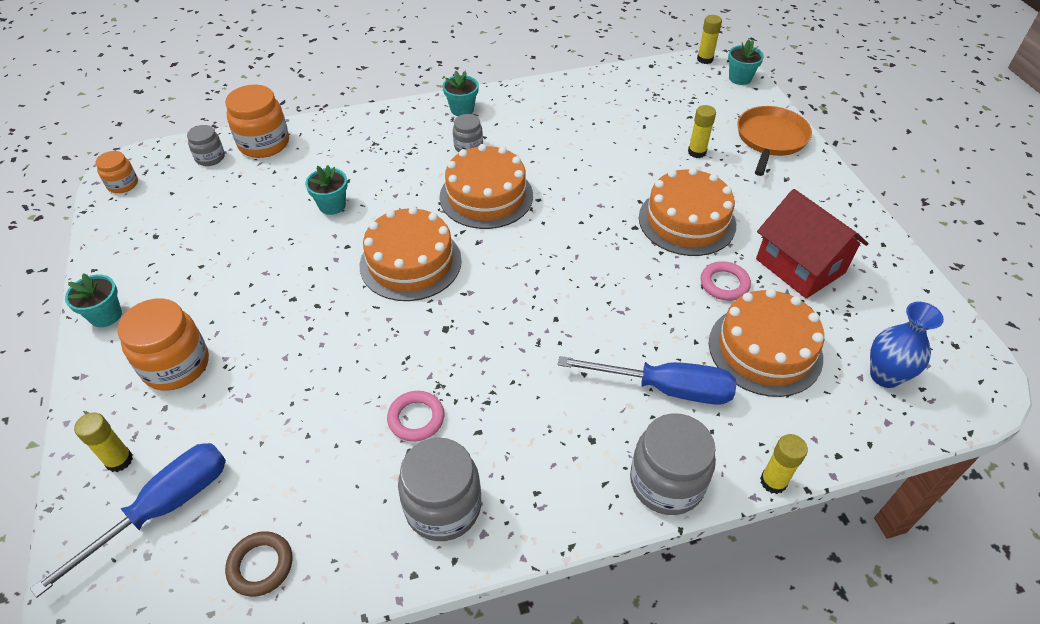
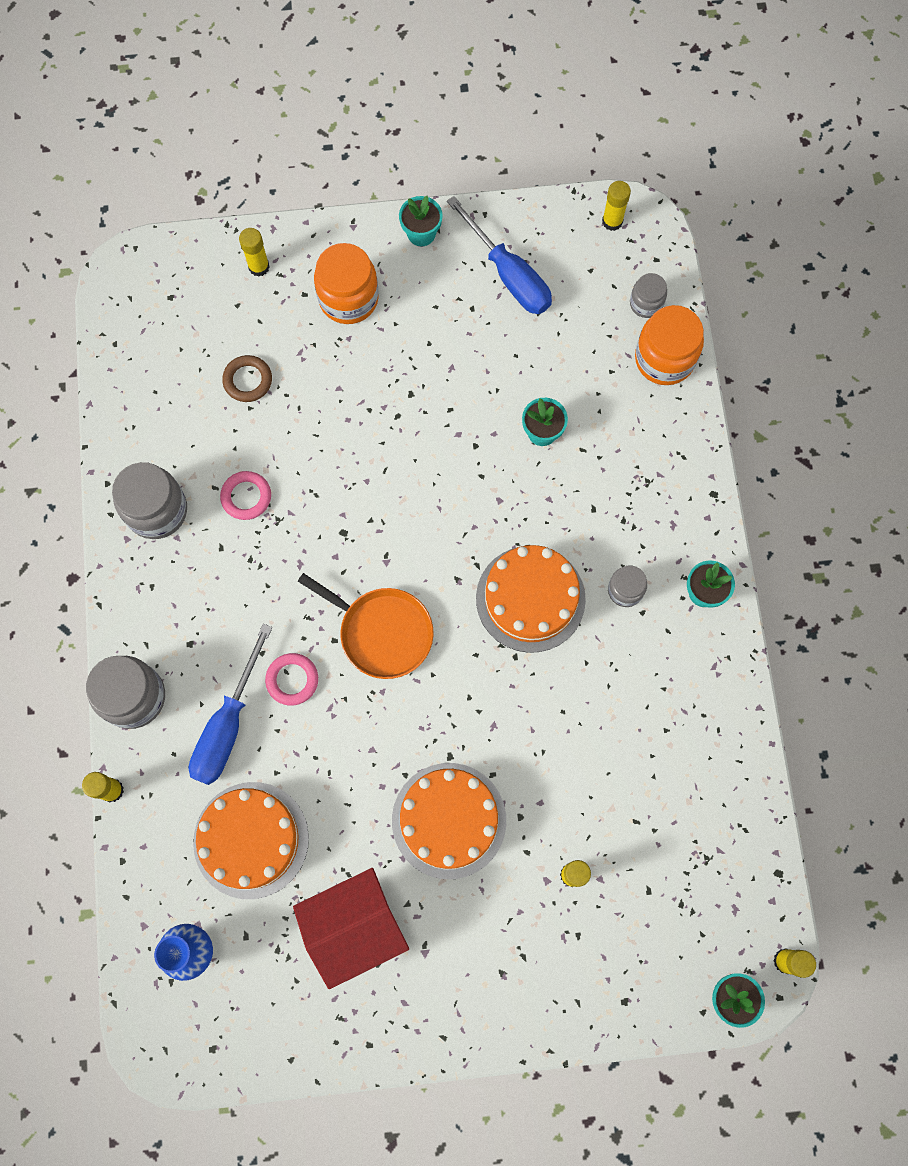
camera: 100 degrees right, 25 degrees up
blue screwdriver [30,443,226,598] -> blue screwdriver moved to [447,196,552,314]
orange jar [96,151,138,193] -> yellow glue stick [602,181,631,231]
brown ring [225,531,293,597] -> brown ring moved to [222,355,272,402]
orange cake [360,206,462,301] -> none
pink ring [701,261,751,301] -> pink ring moved to [265,653,318,706]
orange pan [737,106,812,176] -> orange pan moved to [298,573,434,679]

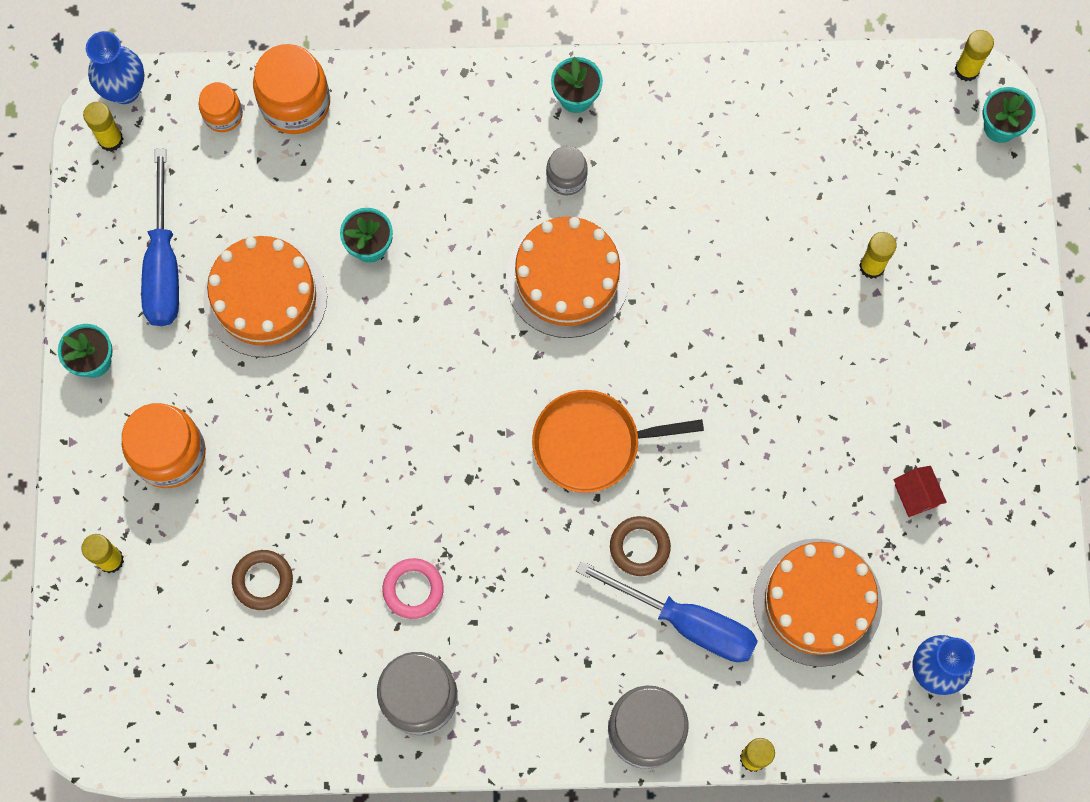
camera: 85 degrees left, 0 degrees up
pink ring [265,653,318,706] -> brown ring [610,516,671,576]
red house [293,868,409,989] -> red house [894,466,947,517], size x0.44
orange pan [298,573,434,679] -> orange pan turned 135 degrees counterclockwise [532,390,704,493]
orange cake [392,763,506,879] -> orange cake moved to [203,236,327,358]
blue screwdriver [447,196,552,314] -> blue screwdriver turned 120 degrees clockwise [141,148,179,326]
grey jar [630,273,667,318] -> orange jar [199,82,243,132]
none -> blue vase [86,31,145,104]

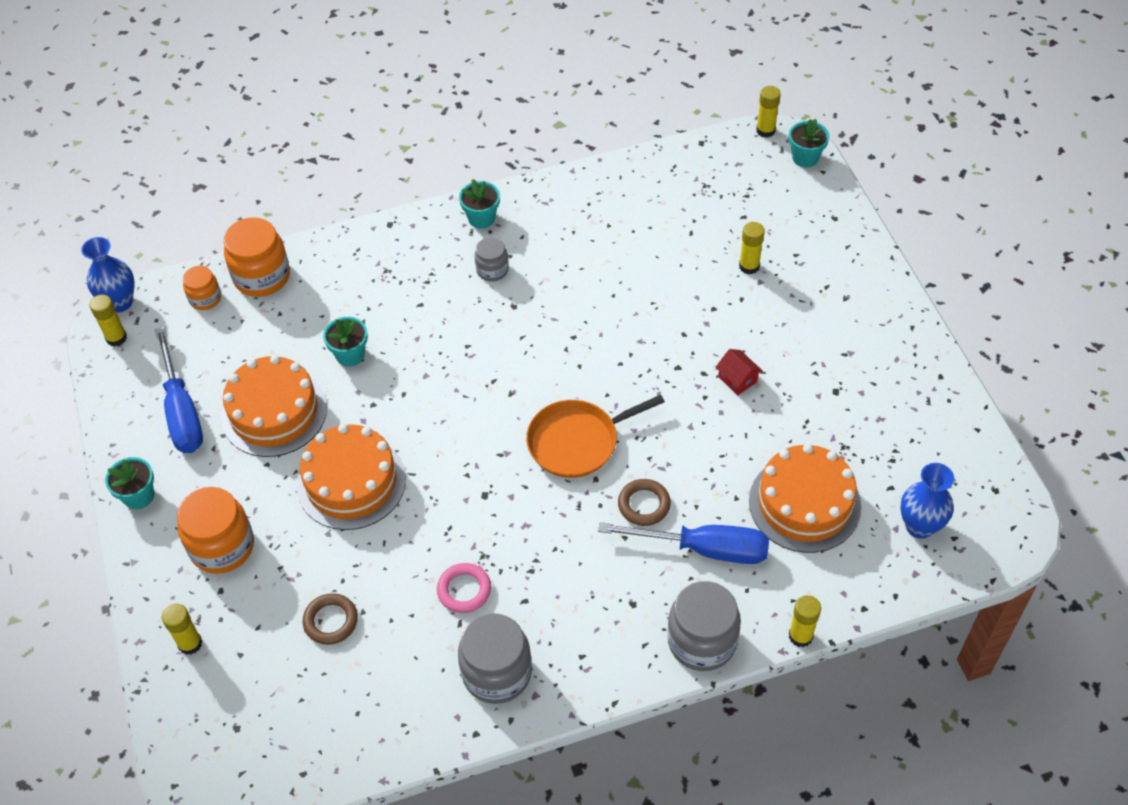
camera: 15 degrees left, 20 degrees down
orange cake [506,217,629,338] -> orange cake moved to [297,424,406,530]
red house [894,466,947,517] -> red house moved to [716,349,763,395]

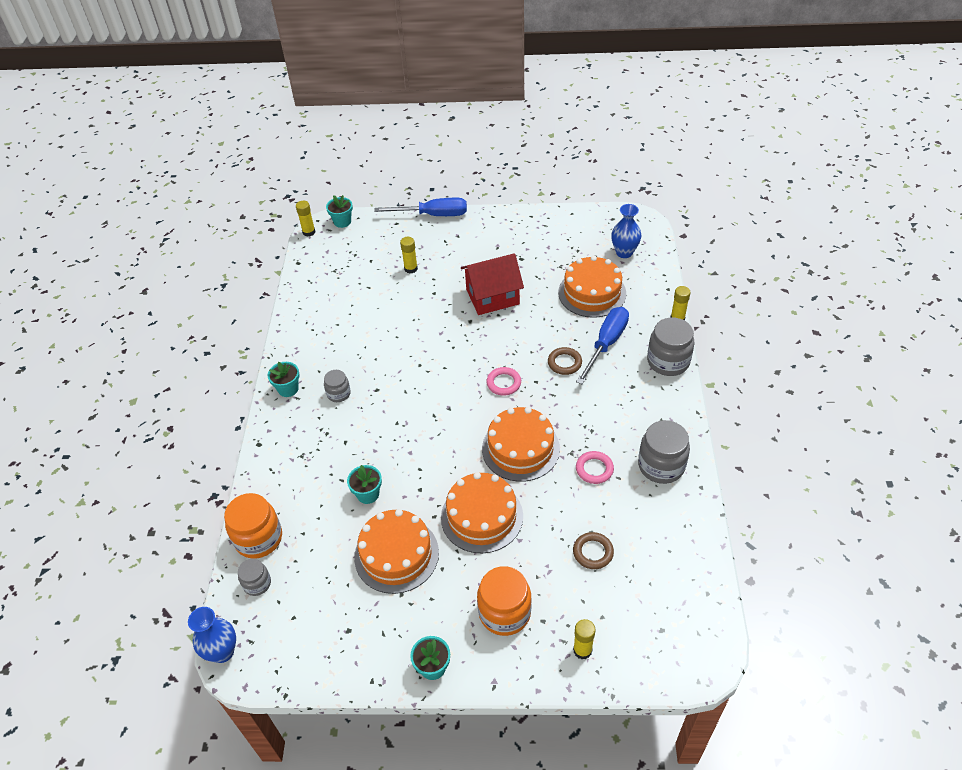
camera: 70 degrees left, 5 degrees down
yellow glue stick [89,295,127,346] -> none
blue screwdriver [155,327,203,453] -> blue screwdriver moved to [374,198,467,216]
orange jar [183,266,221,310] -> grey jar [238,559,271,596]
orange pan [526,395,665,478] -> pink ring [486,367,521,396]
red house [716,349,763,395] -> red house [461,253,524,315], size x2.30
none -> orange cake [482,407,560,482]

